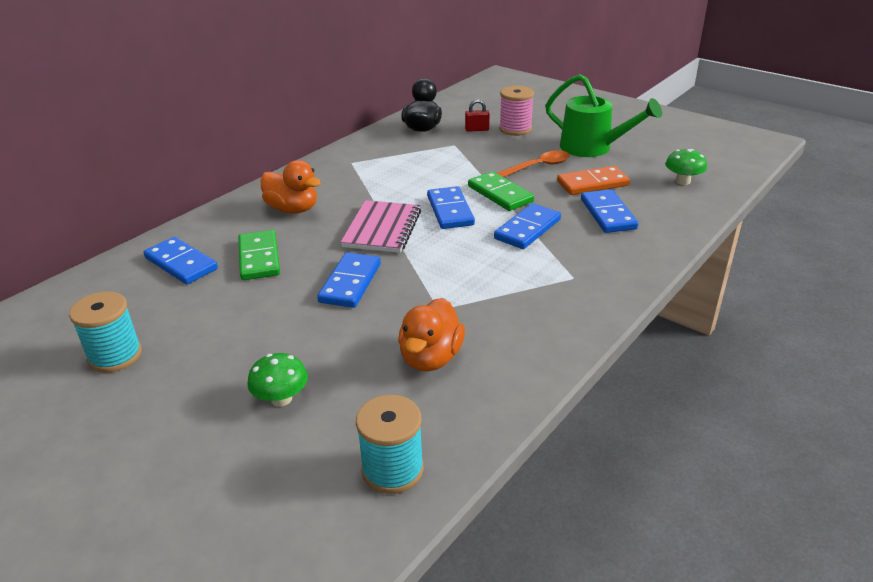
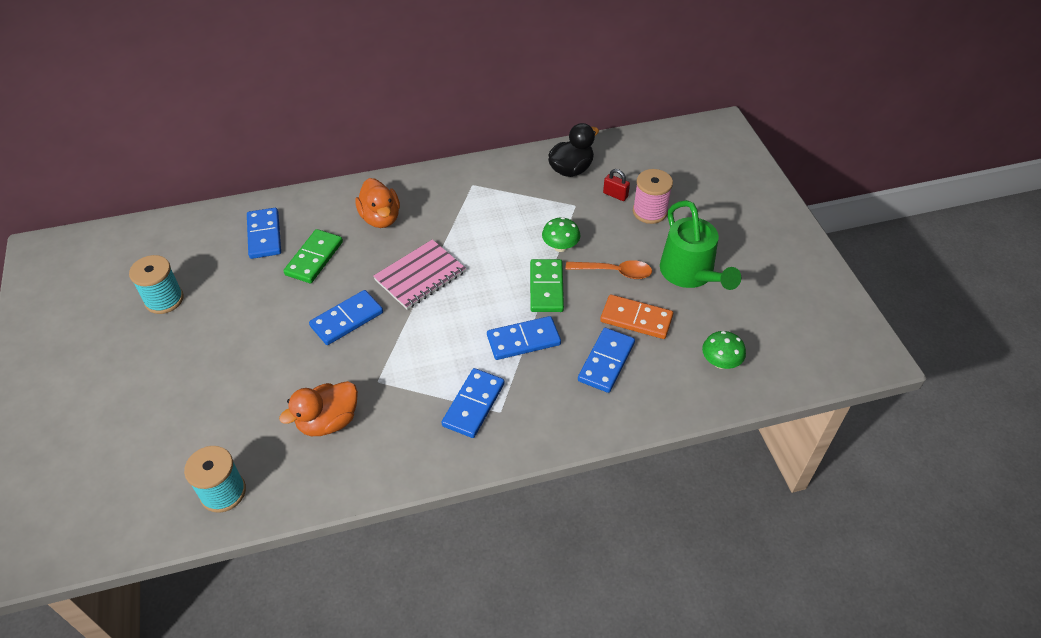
camera: 35 degrees right, 15 degrees up
green mushroom [247,353,308,406] -> green mushroom moved to [542,217,580,252]
blue domino [427,186,475,229] -> blue domino moved to [441,368,505,438]

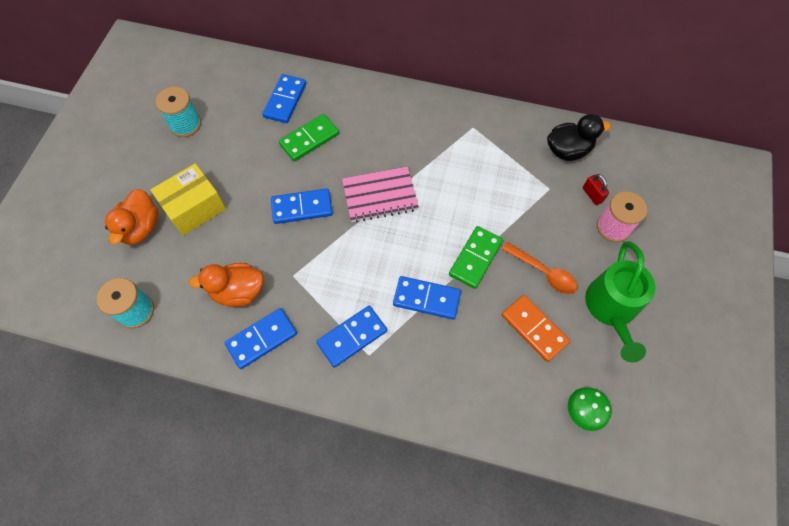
camera: 30 degrees right, 15 degrees up
orange duck [355,178,400,228] -> orange duck moved to [105,189,158,245]
green mushroom [542,217,580,252] -> none
blue domino [578,328,635,393] -> blue domino moved to [225,308,297,369]
none -> yellow box [150,163,226,236]

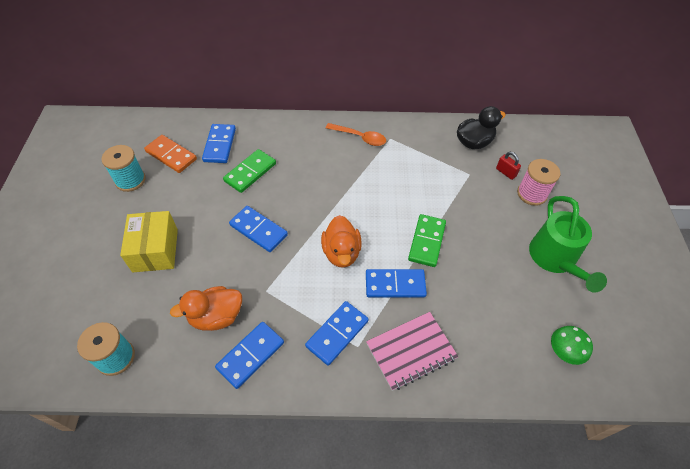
camera: 15 degrees left, 10 degrees down
orange duck [105,189,158,245] -> orange duck moved to [321,215,362,268]
yellow box [150,163,226,236] -> yellow box turned 45 degrees counterclockwise [120,211,178,272]
blue domino [271,188,333,224] -> blue domino turned 60 degrees clockwise [229,206,288,252]
pink notebook [342,167,419,223] -> pink notebook moved to [366,312,458,391]
orange spoon [502,242,578,294] -> orange spoon moved to [326,123,386,146]
orange domino [502,295,570,362] -> orange domino moved to [144,135,197,173]

